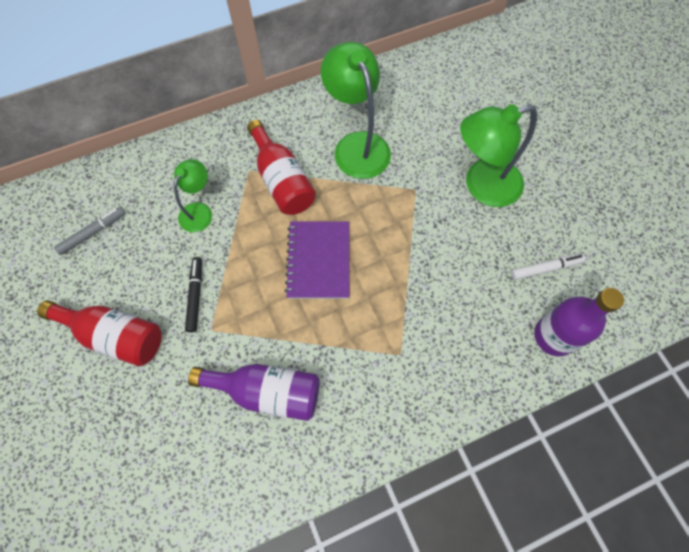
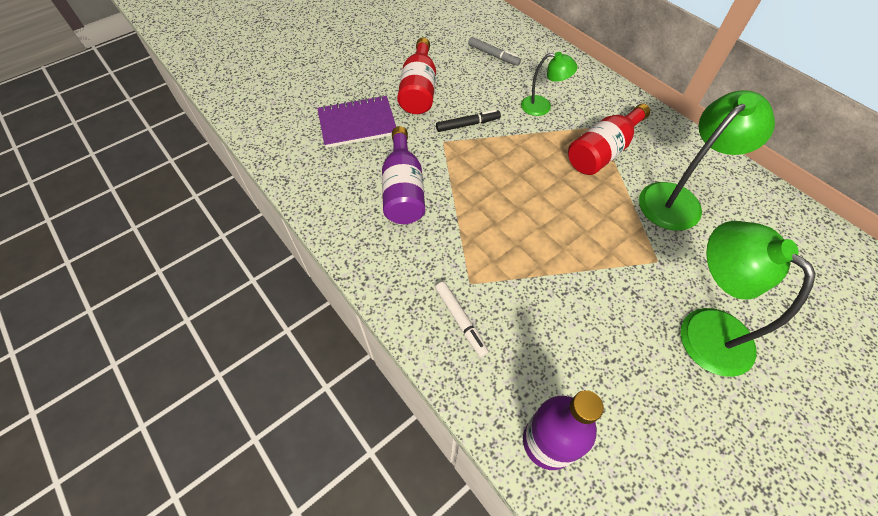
camera: 75 degrees right, 10 degrees down
purple notebook [285,222,349,299] -> purple notebook moved to [317,95,396,148]
white marker [511,253,586,280] -> white marker moved to [435,282,489,357]

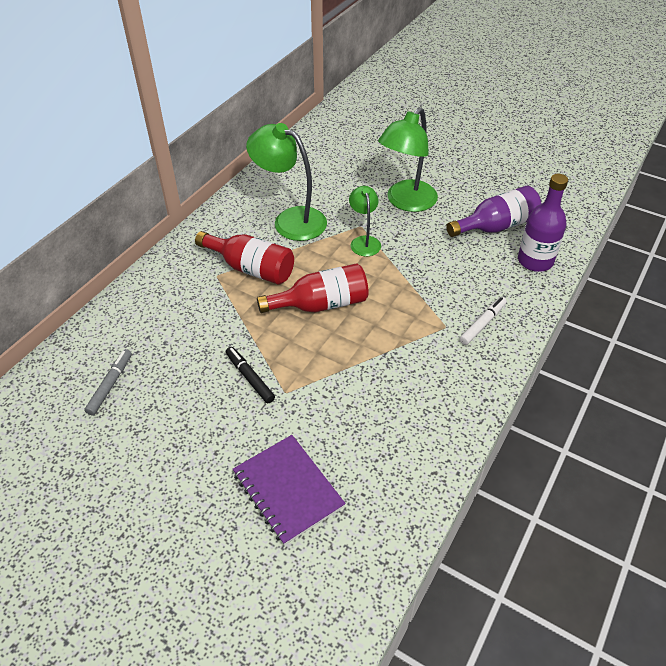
camera: 110 degrees left, 10 degrees down
purple bottle [382,126,425,224] -> purple bottle moved to [446,186,541,237]
red bottle [397,38,436,114] -> red bottle moved to [257,263,369,313]
green lamp [521,52,577,116] -> green lamp moved to [349,186,381,256]

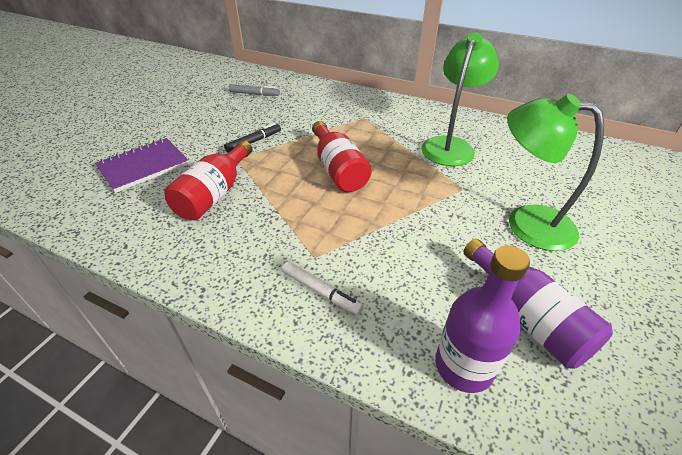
camera: 85 degrees right, 5 degrees down
red bottle [195,231,294,285] -> red bottle moved to [164,140,252,220]
green lamp [349,186,381,256] -> none

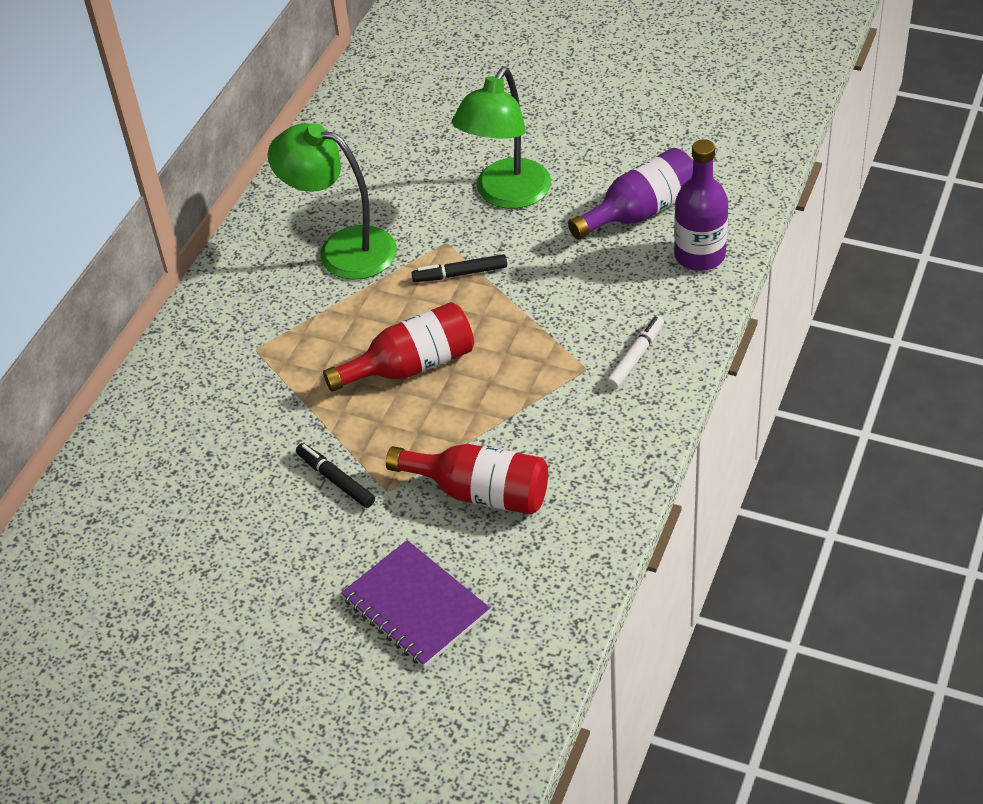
camera: 90 degrees left, 5 degrees up
grey marker [229,84,280,96] -> none
none -> black marker [412,254,507,282]

